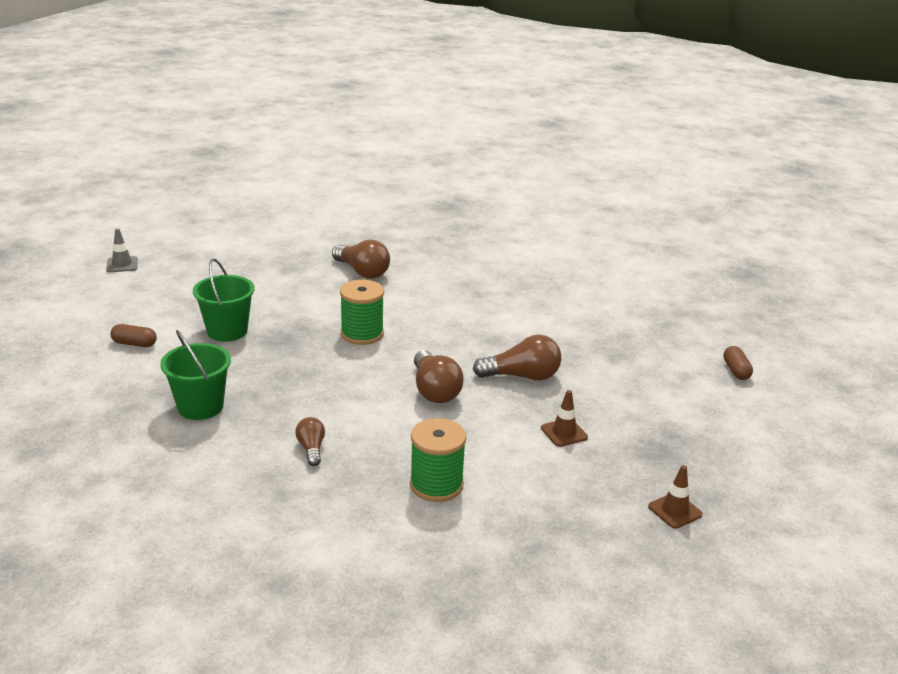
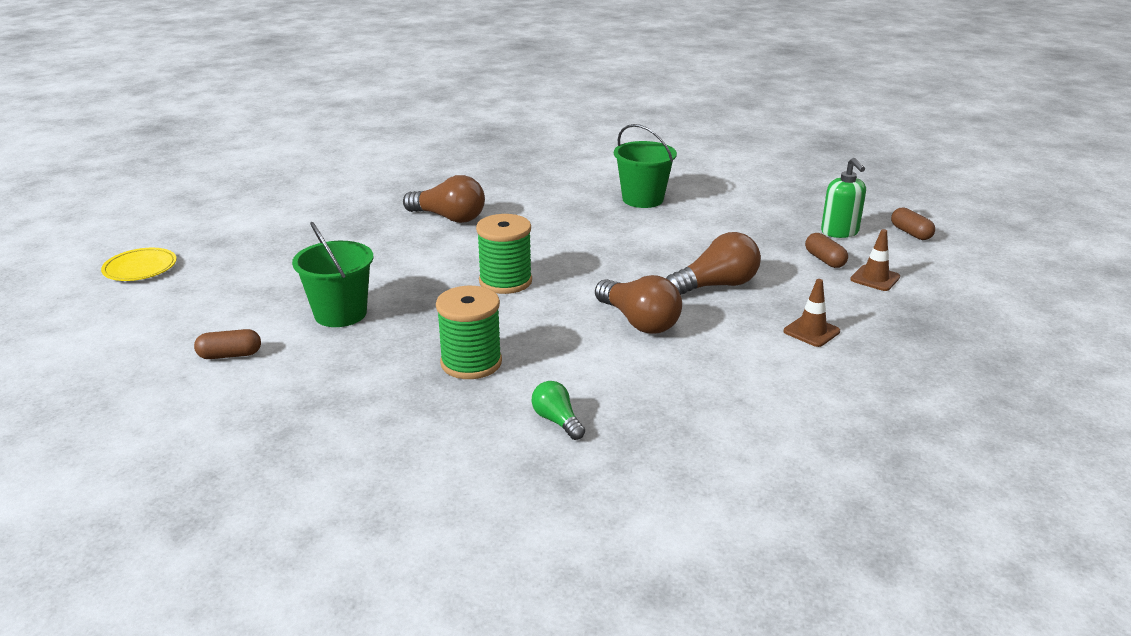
camera: 20 degrees left, 0 degrees up
grey traffic cone [106,228,138,272] -> yellow plate [101,248,177,281]
green bucket [160,330,231,420] -> green bucket moved to [614,124,677,208]
brown light bulb [295,417,325,466] -> green light bulb [532,381,585,440]
green spool [410,418,467,502] -> green spool moved to [436,286,502,379]
brown traffic cone [648,465,703,529] -> brown traffic cone moved to [850,229,900,291]
none -> brown capsule [805,233,848,268]
none -> green soap dispenser [821,158,866,238]

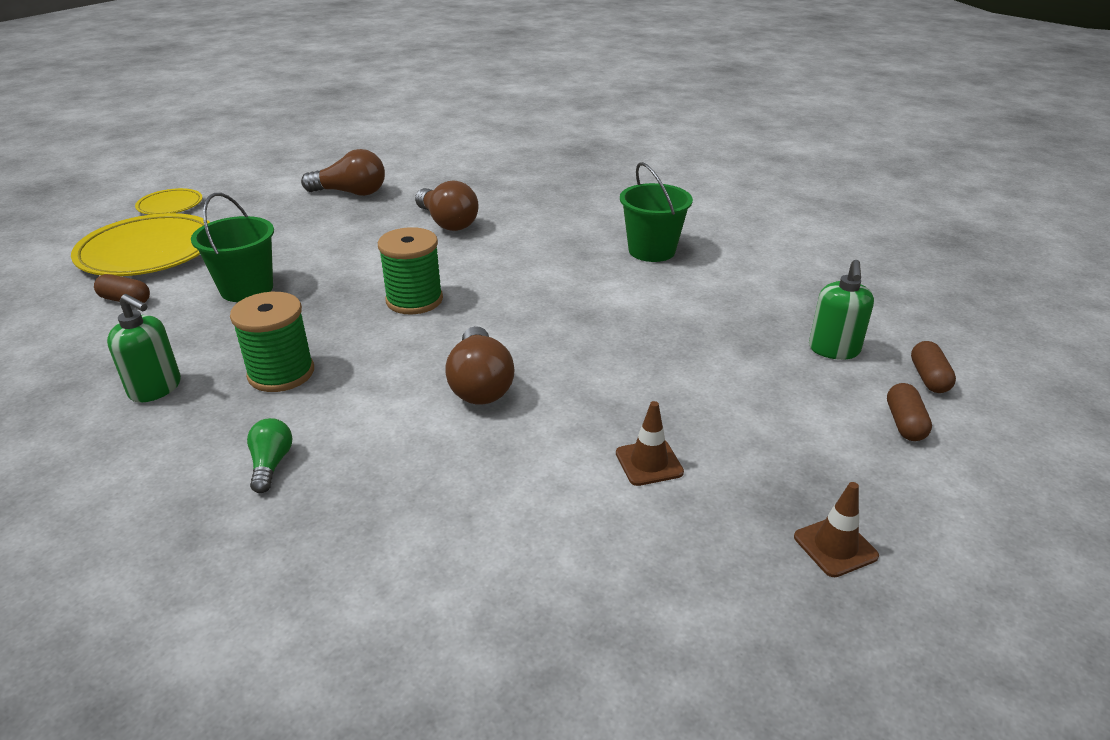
camera: 30 degrees right, 5 degrees up
brown light bulb [666,232,761,295] -> brown light bulb moved to [301,149,385,196]
brown capsule [805,233,848,268] -> brown capsule moved to [887,383,932,441]
brown traffic cone [850,229,900,291] -> brown traffic cone moved to [794,482,879,577]
none -> yellow plate [71,213,210,276]
none -> green soap dispenser [107,294,181,403]

